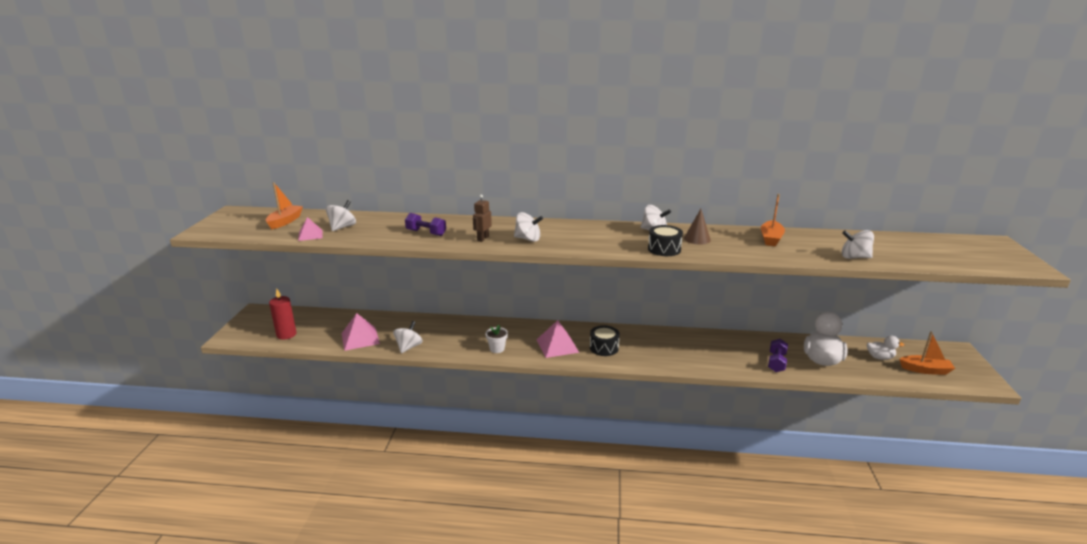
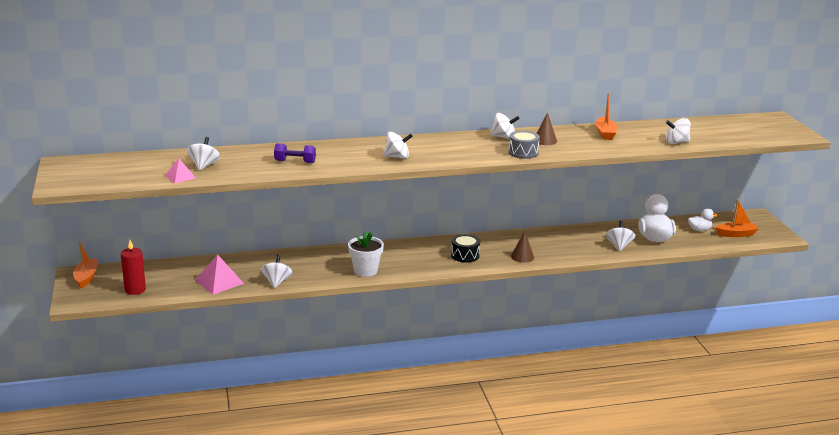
camera: 20 degrees left, 0 degrees up
orange boat [266,182,303,230] -> orange boat moved to [73,242,98,289]
brown robot [473,195,492,242] -> none
white flower pot [485,325,508,353] -> white flower pot [348,232,384,277], size x1.59
pink pyramid [537,320,579,358] -> none
black drum [648,225,683,256] -> grey drum [508,131,540,159]
purple dumbbell [768,339,788,372] -> white spinning top [606,221,635,251]
none -> brown cone [511,231,534,263]

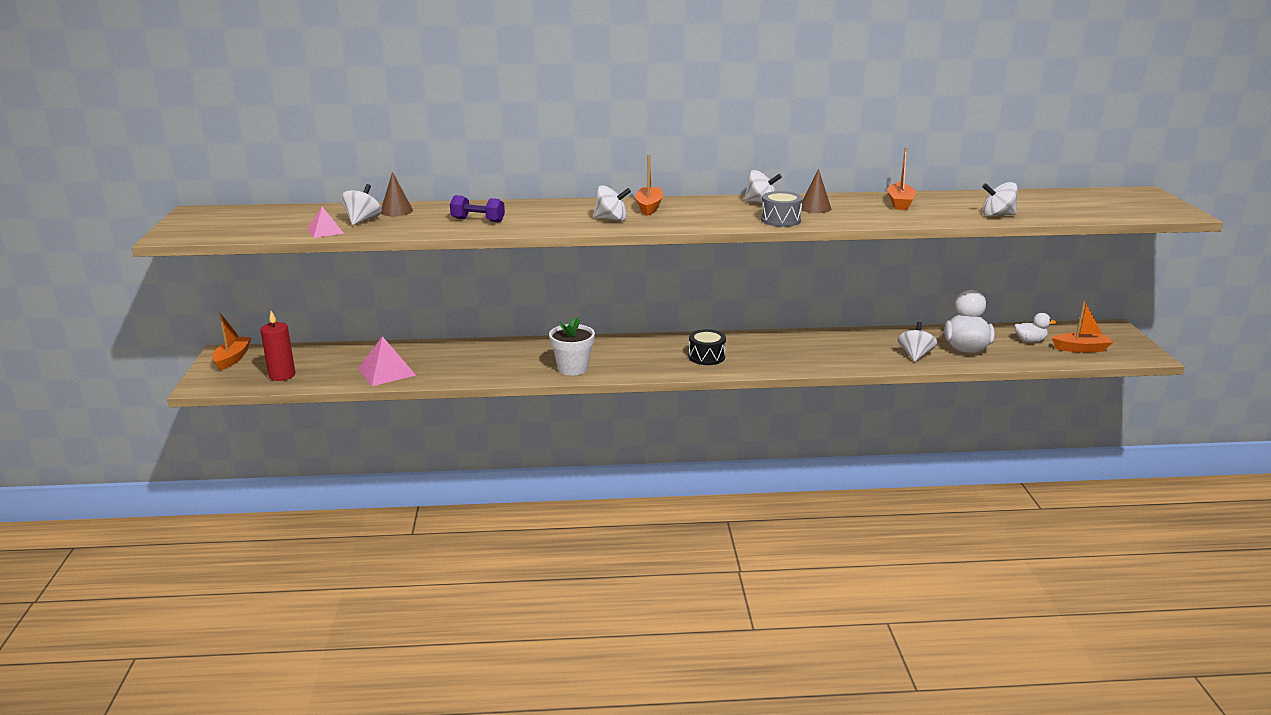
camera: 10 degrees right, 0 degrees up
white spinning top [261,254,293,288] -> none
brown cone [511,231,534,263] -> brown cone moved to [381,172,413,216]
none -> orange boat [635,155,663,216]

